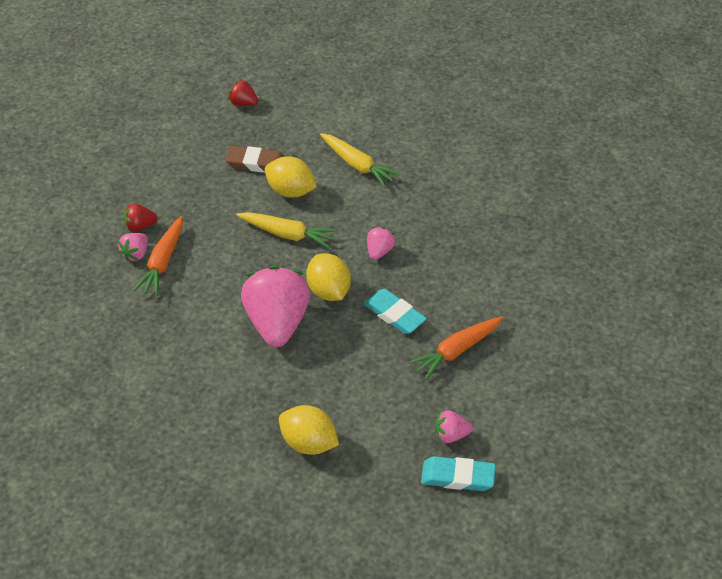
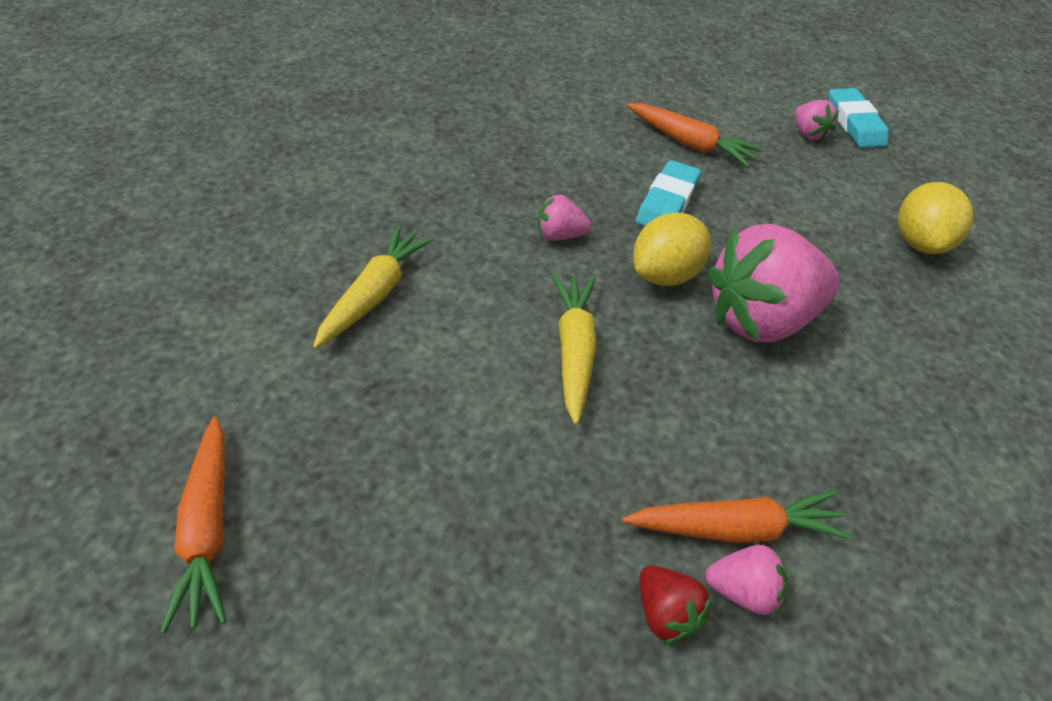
camera: 110 degrees left, 0 degrees up
brown eraser [225,146,285,173] -> none
red strawberry [228,79,258,106] -> orange carrot [161,417,227,633]
yellow lemon [265,157,317,198] -> none

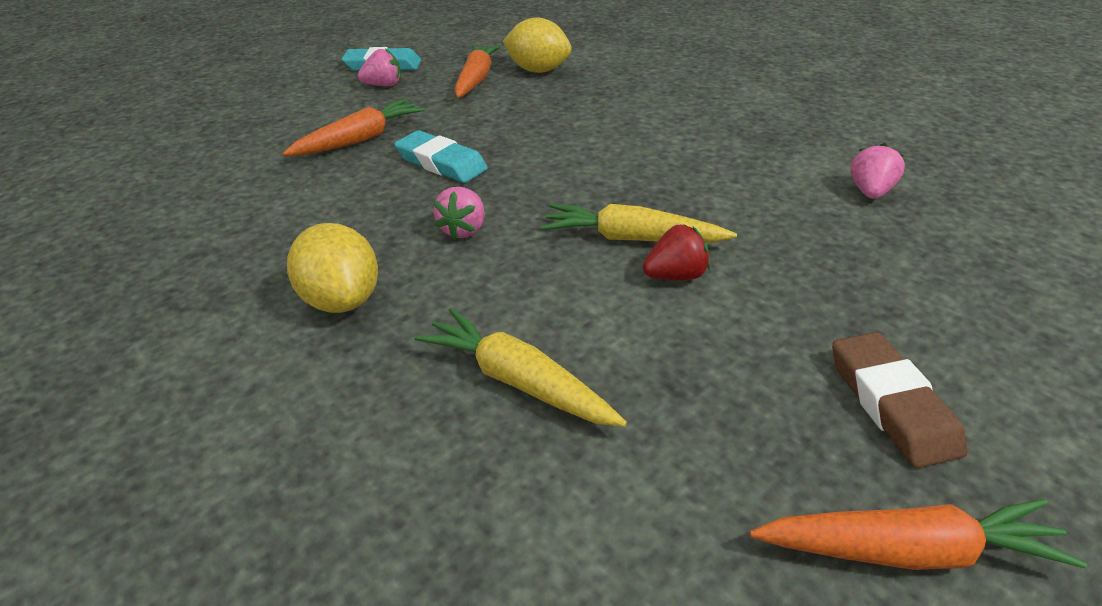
camera: 75 degrees left, 10 degrees down
orange carrot [622,490,853,543] -> orange carrot moved to [455,45,502,98]
yellow lemon [633,213,711,286] -> yellow lemon moved to [287,223,378,313]
red strawberry [640,566,712,644] -> red strawberry moved to [643,224,710,280]
pink strawberry [708,224,840,342] -> none
none -> brown eraser [832,332,967,468]

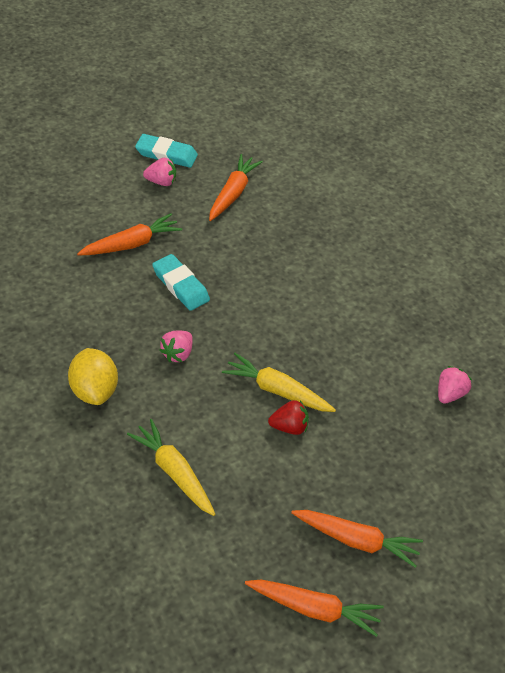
camera: 10 degrees right, 10 degrees up
yellow lemon [503,17,572,73] -> none
brown eraser [832,332,967,468] -> orange carrot [291,510,423,568]

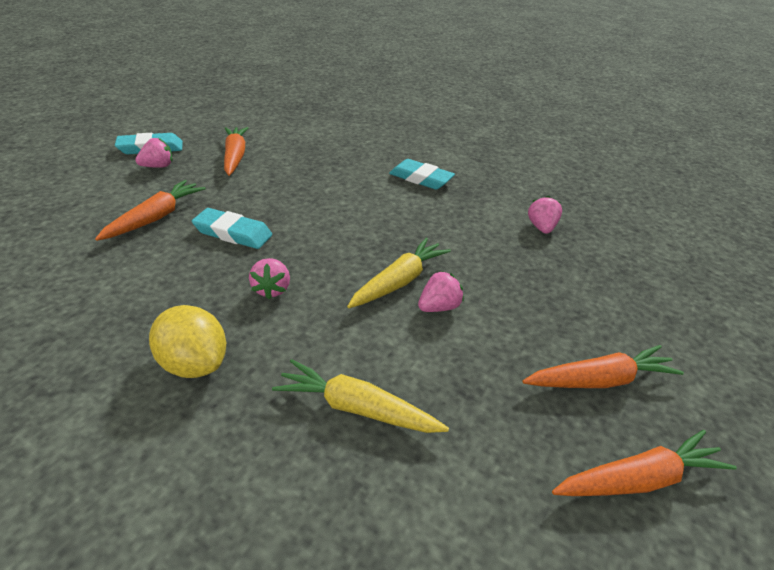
camera: 30 degrees left, 10 degrees down
yellow carrot [222,353,336,412] -> yellow carrot turned 135 degrees clockwise [347,238,451,308]
red strawberry [268,400,309,435] -> pink strawberry [418,271,464,312]
none -> turquoise eraser [389,159,455,190]

